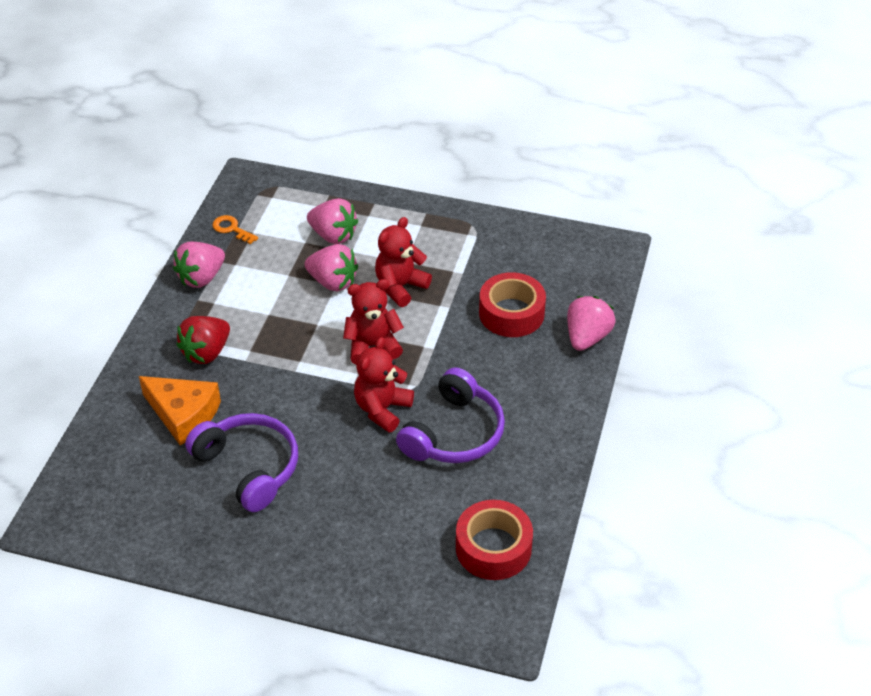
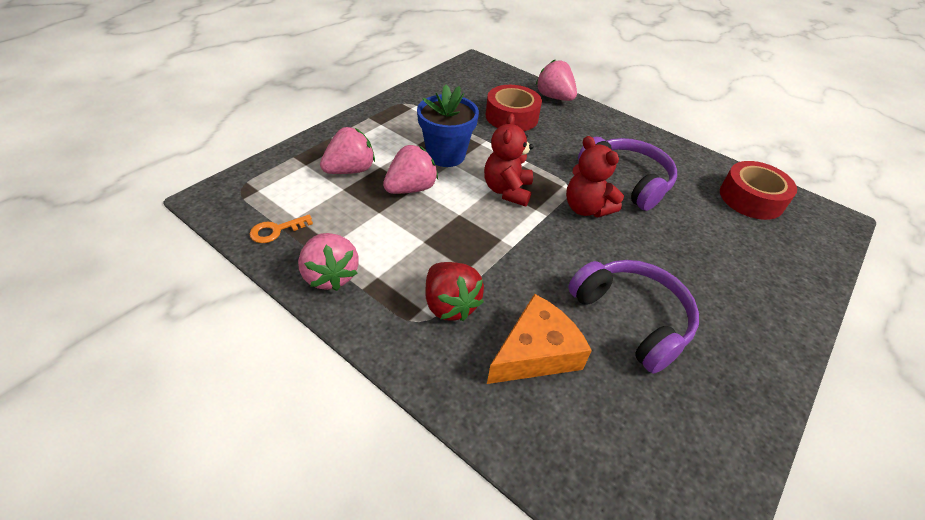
camera: 70 degrees left, 0 degrees up
purple headphones [185,413,298,512] -> purple headphones turned 75 degrees clockwise [568,260,699,374]
red teddy bear [375,217,432,307] -> blue flower pot [417,85,479,167]

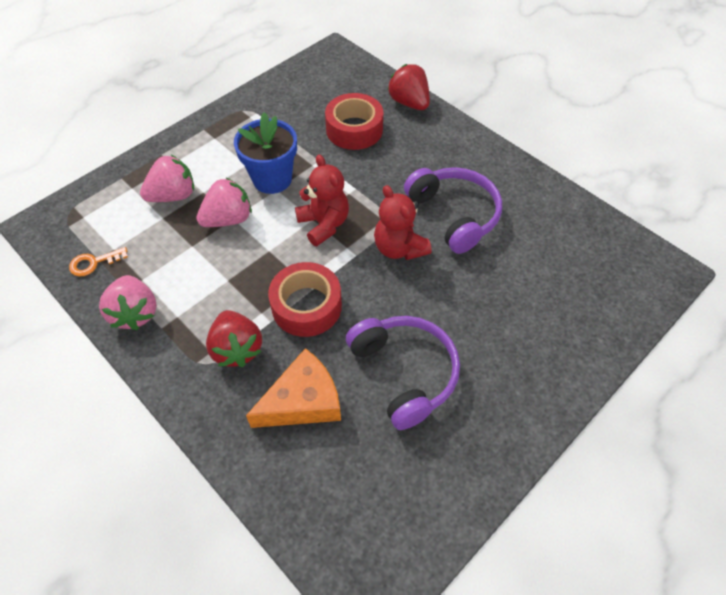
camera: 10 degrees right, 10 degrees up
red teddy bear [484,113,534,206] -> red teddy bear turned 135 degrees clockwise [295,154,349,246]
pink strawberry [536,59,577,101] -> red strawberry [387,64,430,110]
red tape [720,161,797,220] -> red tape moved to [268,262,342,337]

